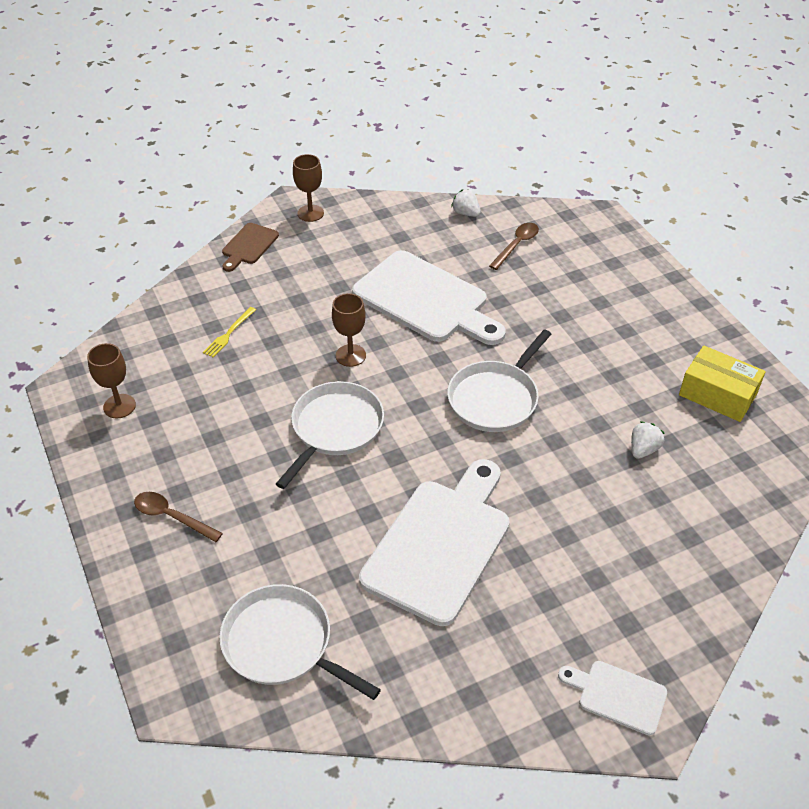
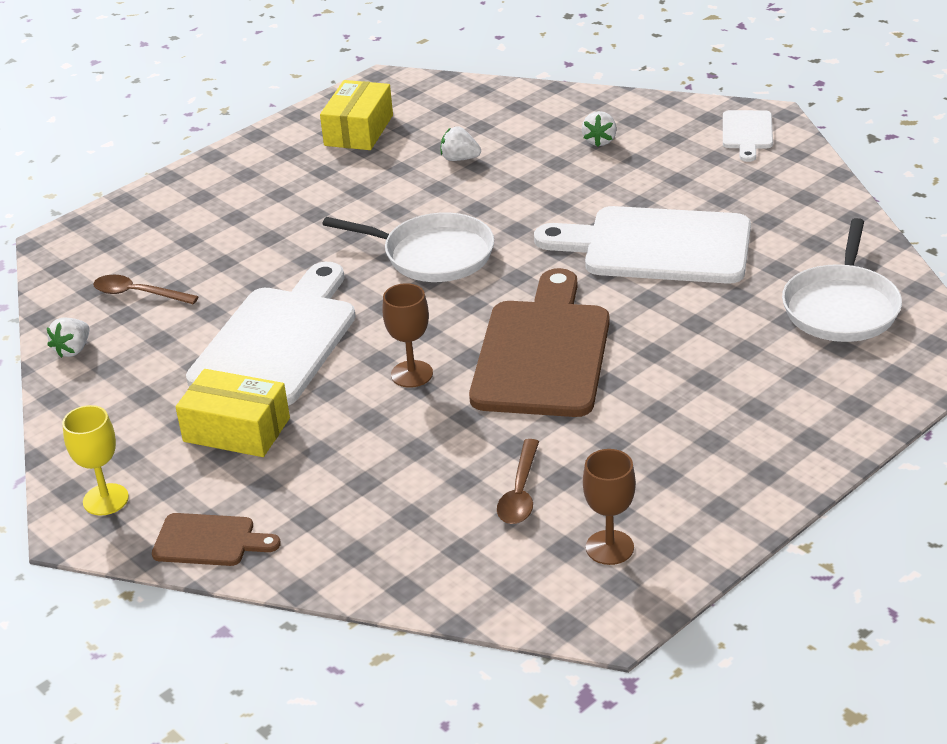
camera: 105 degrees left, 10 degrees down
brown spoon [134,492,223,542] -> brown spoon moved to [497,439,539,524]
yellow fork [203,307,256,358] -> none
white pan [276,381,384,489] -> brown cutting board [469,268,610,417]
brown goblet [293,154,324,222] -> yellow goblet [62,405,129,515]
none -> yellow box [176,369,290,457]
none -> white strawberry [582,111,617,147]

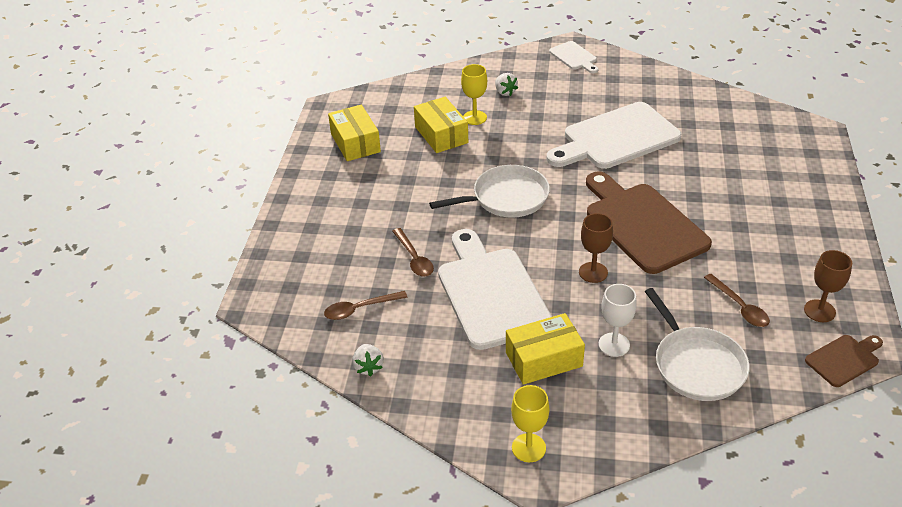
camera: 40 degrees left, 5 degrees up
brown cutting board [152,513,281,566] -> brown cutting board moved to [805,335,883,387]
white strawberry [441,126,481,161] -> yellow box [414,97,468,153]
white pan [782,218,902,342] -> white pan moved to [645,288,750,401]
none -> brown spoon [392,228,434,277]
none -> yellow goblet [461,64,487,125]
none -> white goblet [598,284,637,357]

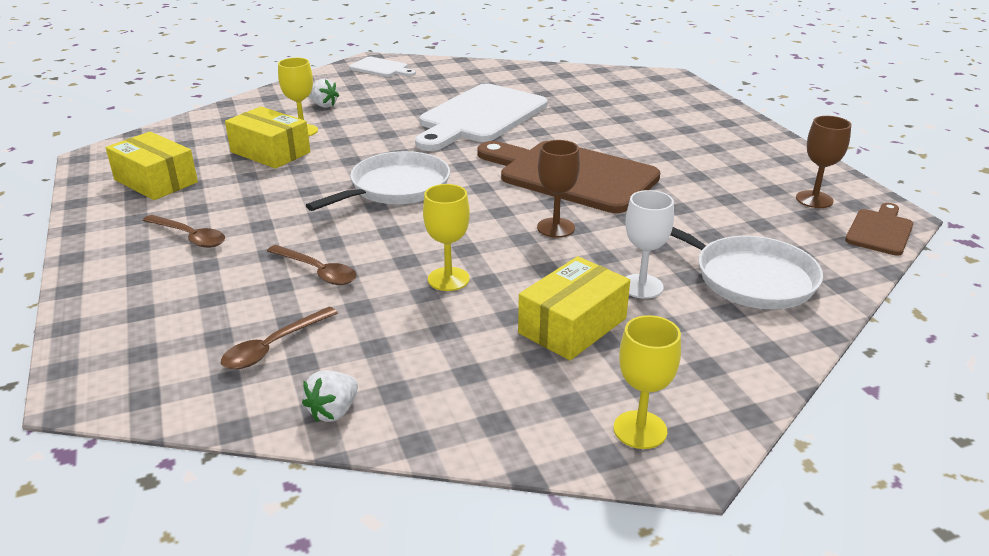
camera: 30 degrees left, 10 degrees down
white strawberry [352,344,384,376] -> white strawberry turned 75 degrees clockwise [302,370,358,422]
white cutting board [438,229,552,350] -> yellow goblet [423,184,470,291]
brown spoon [704,274,770,327] -> brown spoon moved to [143,215,225,248]

